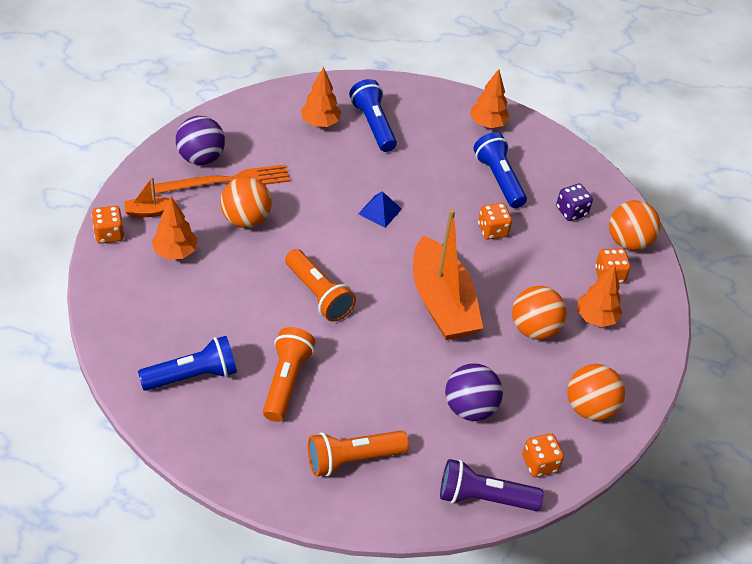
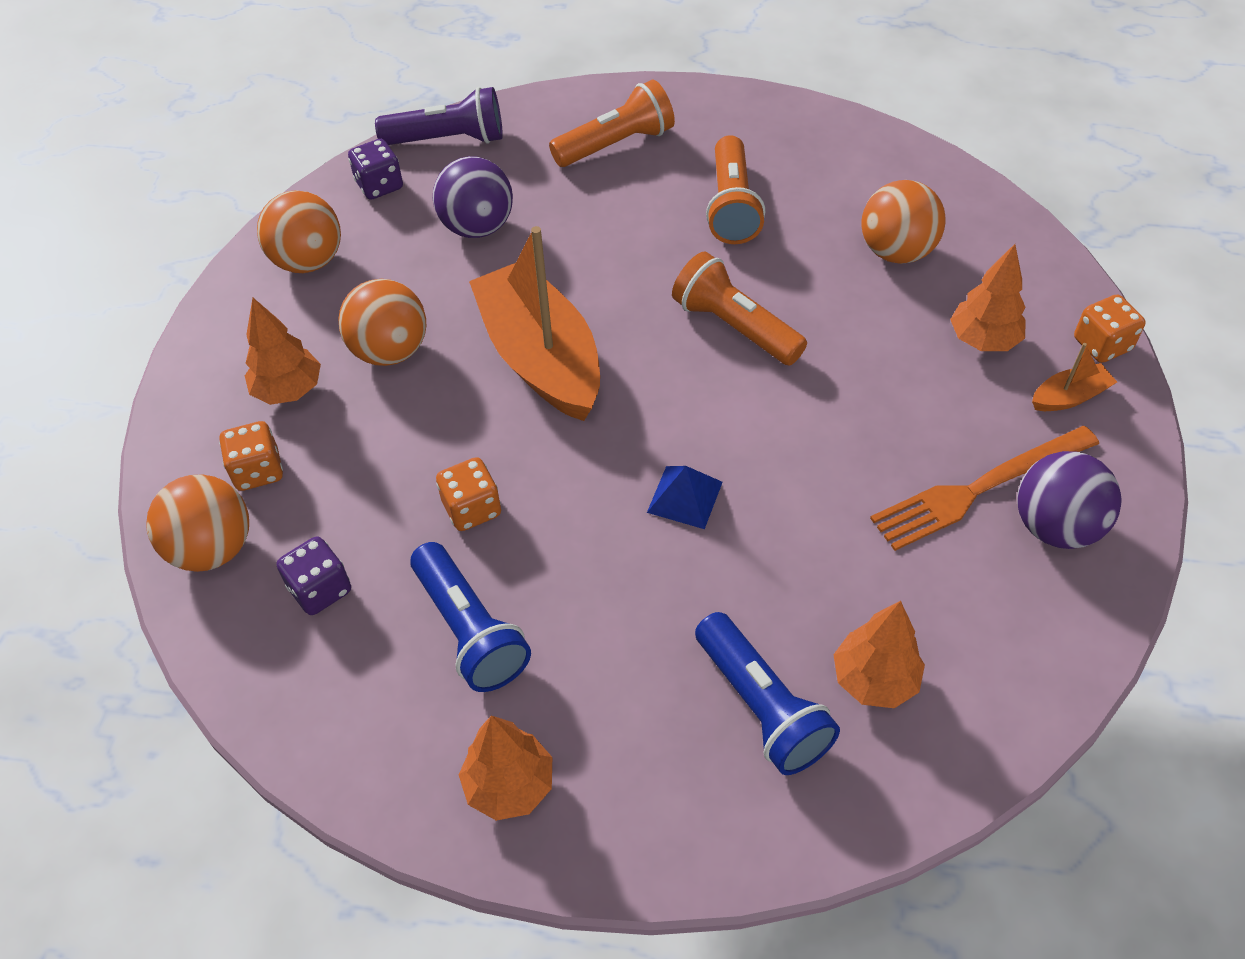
camera: 175 degrees right, 5 degrees up
blue flashlight [138,336,237,391] -> none
orange ball [220,177,272,228] -> orange ball moved to [861,180,945,264]
orange dice [522,433,564,477] -> purple dice [348,139,403,200]

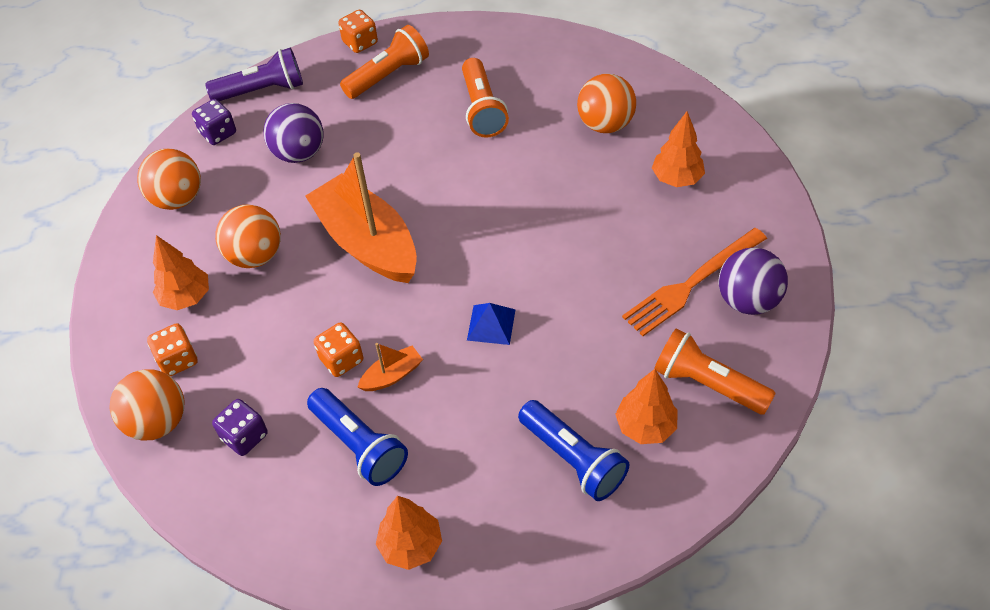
camera: 10 degrees left, 0 degrees up
orange flashlight [672,251,807,365] -> orange flashlight moved to [654,328,776,415]
orange boat [1032,343,1117,411] -> orange boat moved to [357,343,423,391]
orange dice [1074,295,1146,363] -> orange dice moved to [338,10,378,53]

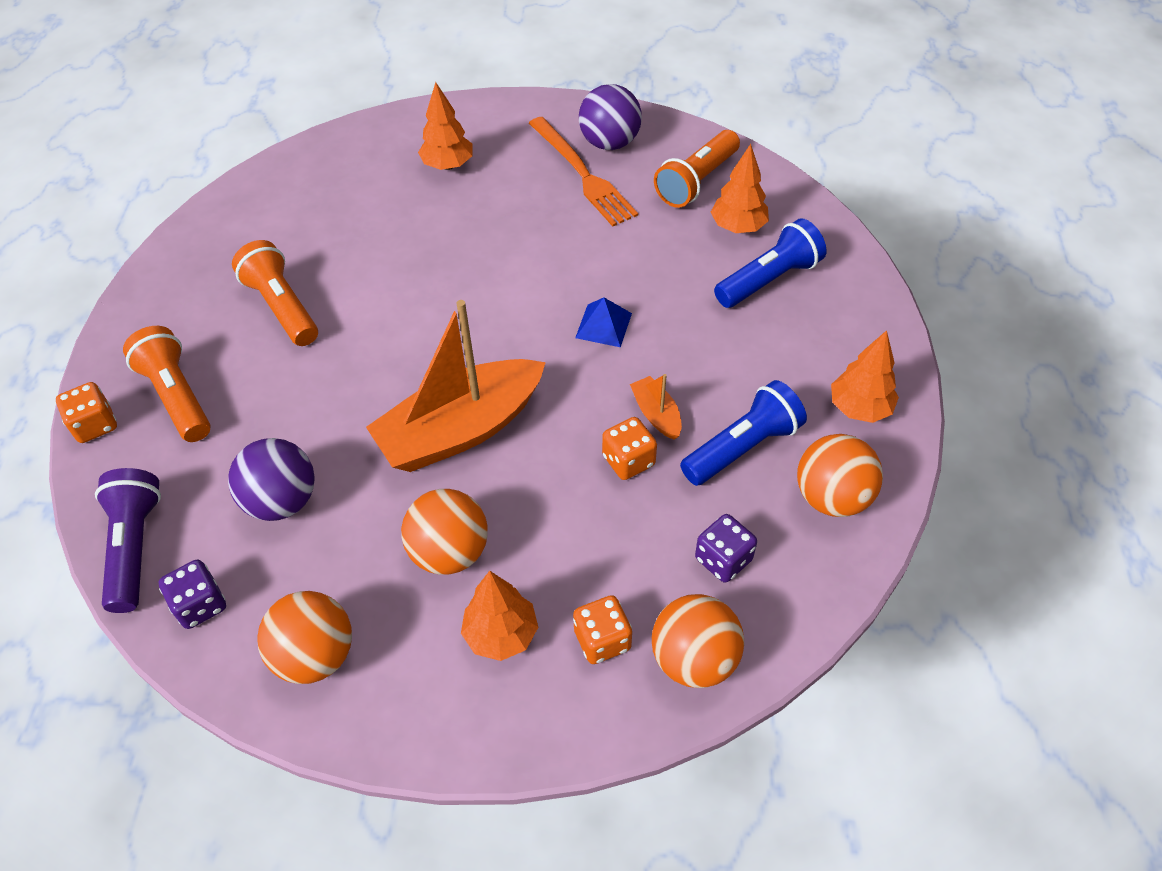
camera: 85 degrees left, 0 degrees up
orange flashlight [462,58,509,138] -> orange flashlight turned 120 degrees counterclockwise [232,240,318,346]
orange ball [577,74,636,133] -> orange ball moved to [797,434,883,517]

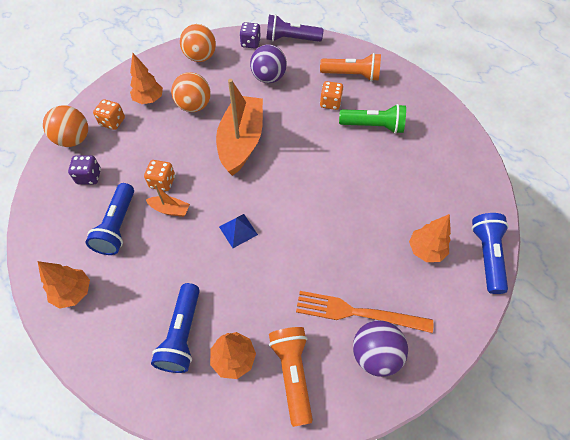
camera: 130 degrees right, 5 degrees up
orange dice [56,382,117,443] -> orange dice moved to [320,81,343,110]
purple flashlight [95,468,161,613] -> purple flashlight turned 150 degrees clockwise [266,14,323,42]
orange flashlight [232,240,318,346] -> green flashlight [339,104,406,134]
orange ball [797,434,883,517] -> none
none -> blue flashlight [472,213,509,294]

